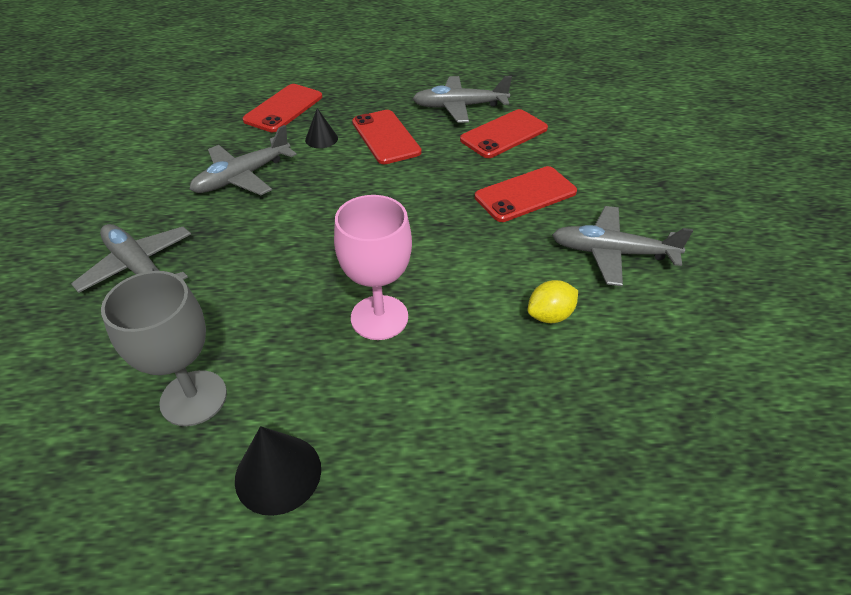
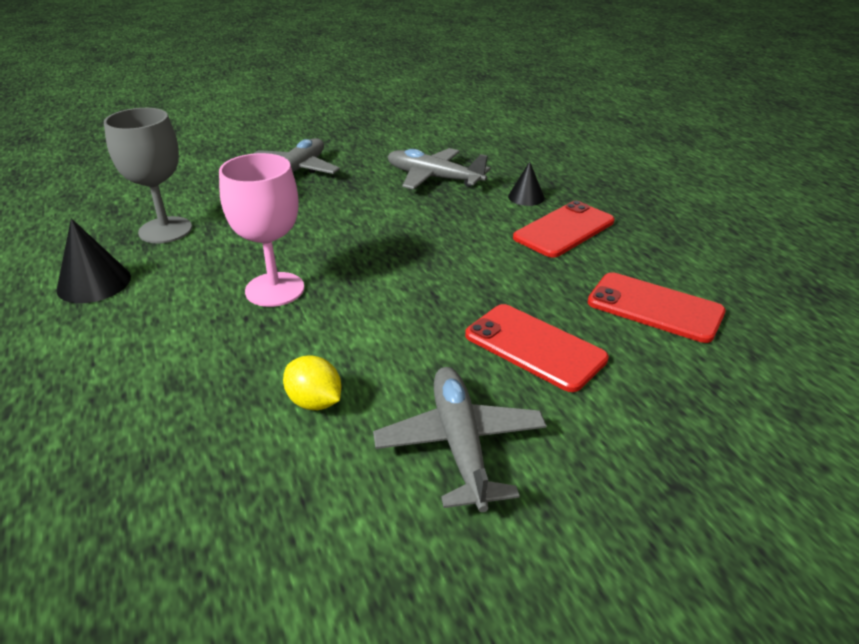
camera: 70 degrees right, 10 degrees down
red phone [243,84,322,132] -> none
grey plane [412,76,512,123] -> none

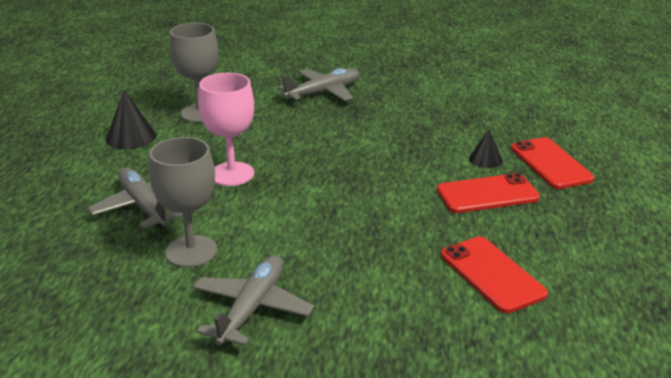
camera: 30 degrees right, 5 degrees down
yellow lemon [283,355,341,410] -> grey goblet [149,137,217,268]
grey plane [387,148,491,190] -> grey plane moved to [88,168,183,229]
red phone [465,304,609,392] -> red phone moved to [511,137,594,189]

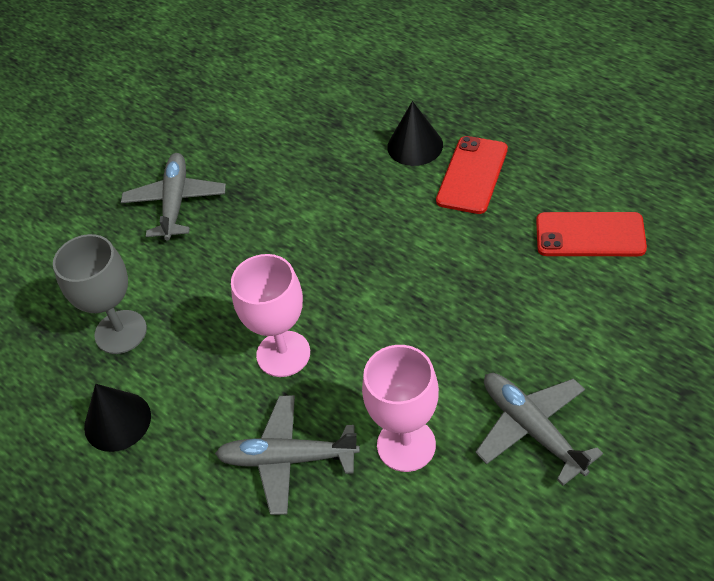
camera: 50 degrees left, 20 degrees up
grey goblet [149,137,217,268] -> pink goblet [362,345,439,472]
black cone [469,129,503,168] -> black cone [387,101,443,166], size x1.56
red phone [511,137,594,189] -> none

